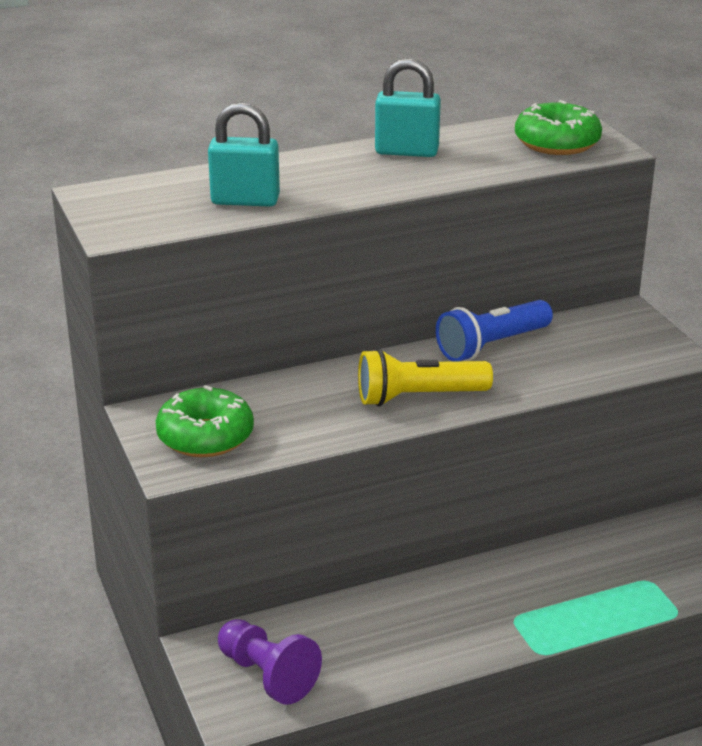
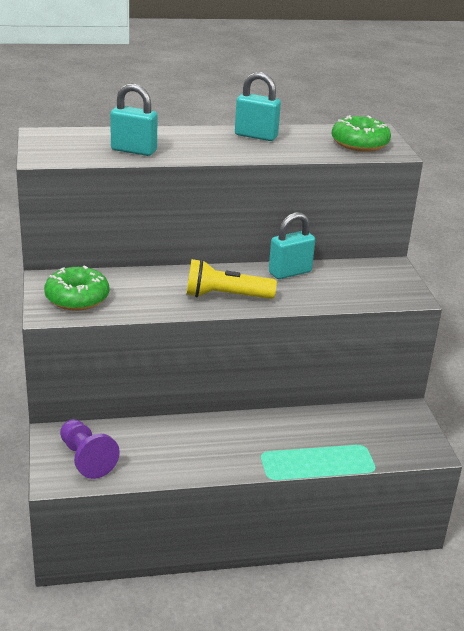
camera: 10 degrees right, 0 degrees up
blue flashlight [436,300,553,362] -> turquoise padlock [269,212,315,279]

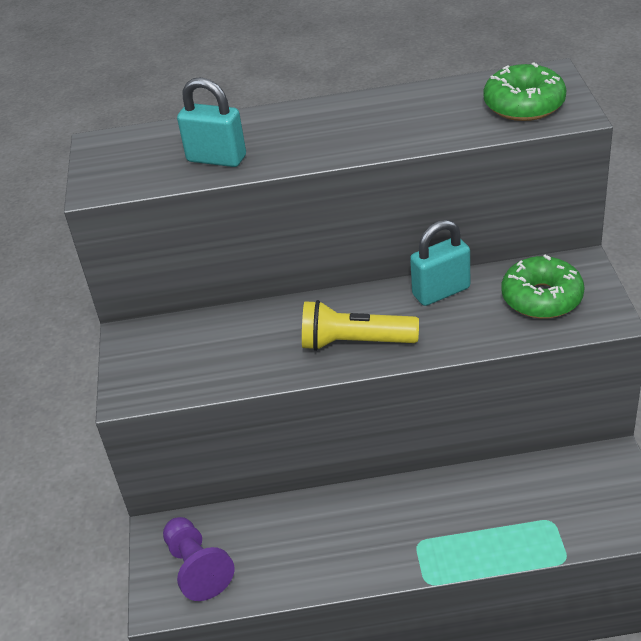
camera: 10 degrees right, 10 degrees up
green donut [44,265,109,311] -> green donut moved to [501,255,584,319]
turquoise padlock [235,72,281,141] -> none

